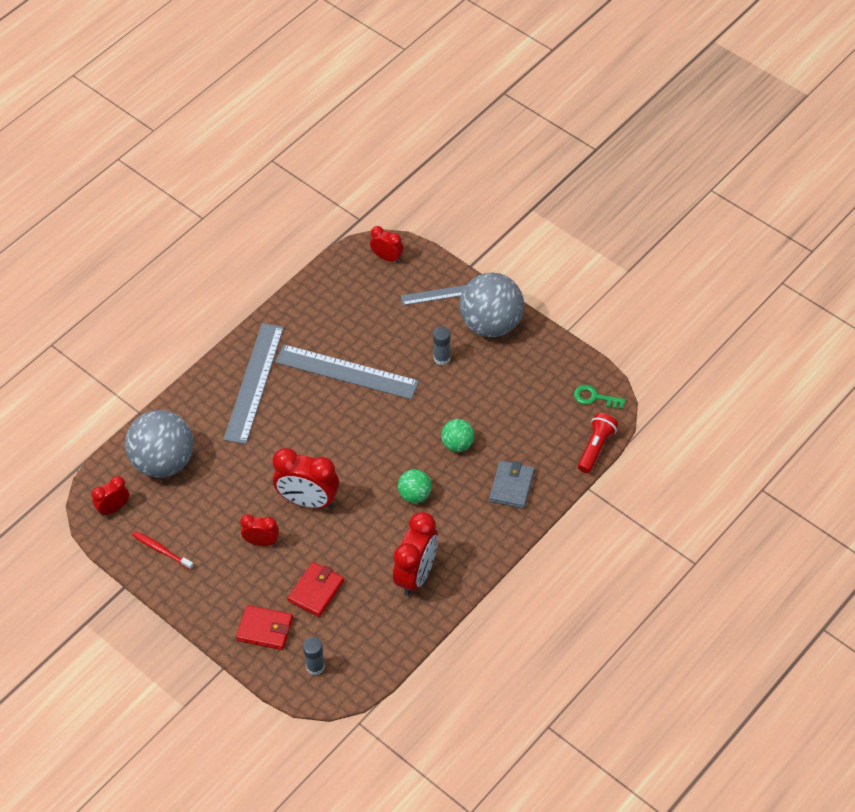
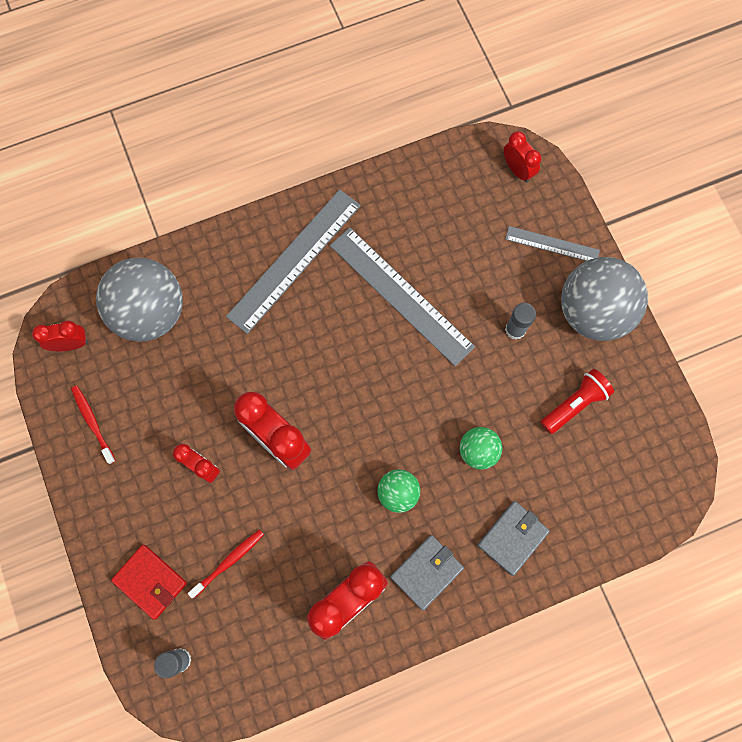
camera: 25 degrees right, 20 degrees up
red wallet [288,562,344,617] -> red toothbrush [188,529,264,598]
green key [574,385,626,409] -> none
red flashlight [578,413,618,473] -> red flashlight moved to [541,369,614,434]
none -> grey wallet [390,535,464,611]

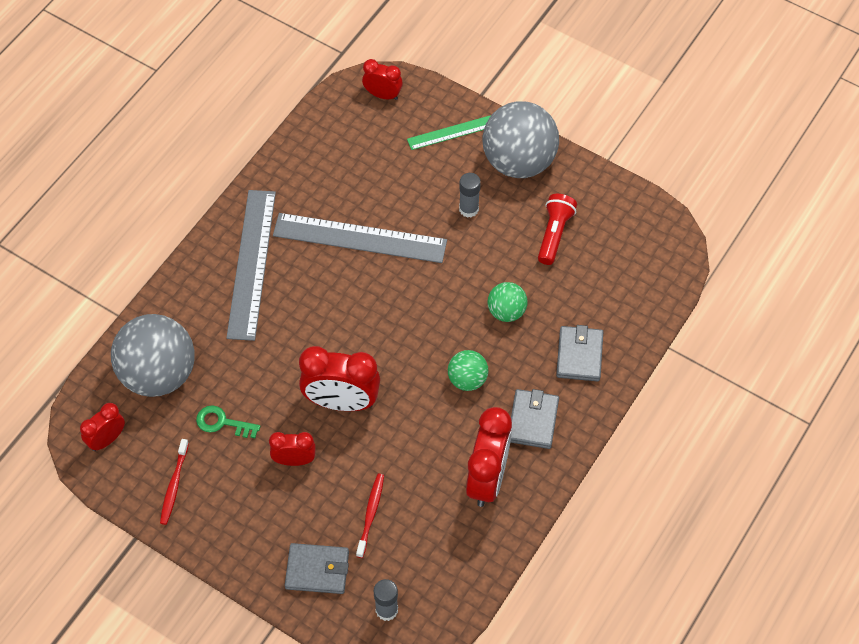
camera: 35 degrees left, 15 degrees down
red toothbrush [71,385,116,464] -> red toothbrush turned 105 degrees counterclockwise [160,439,189,525]
red wallet [111,545,187,620] -> grey wallet [285,543,349,594]
grey ruler [505,226,600,261] -> green ruler [407,115,491,150]
none -> green key [196,405,260,438]

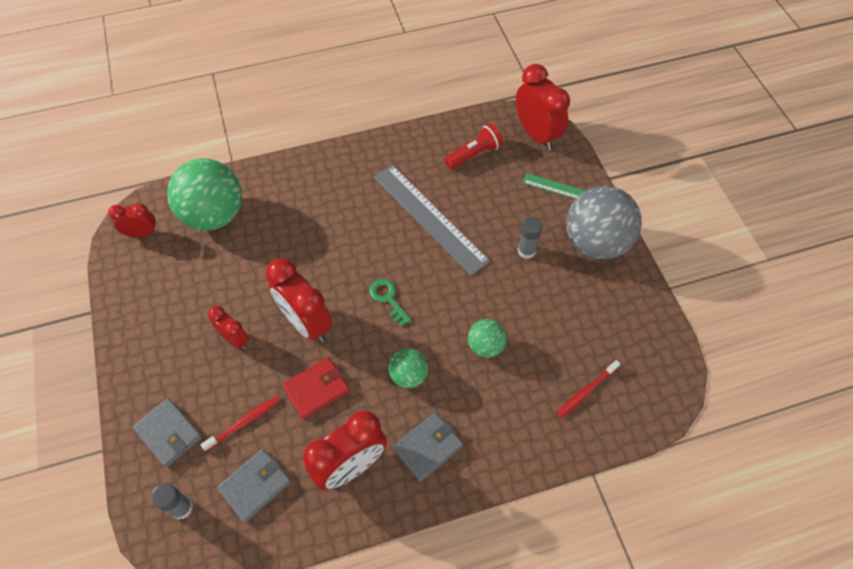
camera: 40 degrees right, 0 degrees up
grey ball [111,314,195,397] -> green ball [167,158,242,231]
red toothbrush [160,439,189,525] -> red toothbrush moved to [556,360,620,418]
green key [196,405,260,438] -> green key moved to [369,279,412,327]
grey ruler [226,190,276,341] -> none
red clock [362,59,403,100] -> red clock [516,64,570,150], size x1.77
red flashlight [538,194,577,265] -> red flashlight moved to [444,123,503,169]
grey wallet [556,325,603,381] -> grey wallet moved to [217,449,291,523]
none -> red wallet [282,357,350,420]

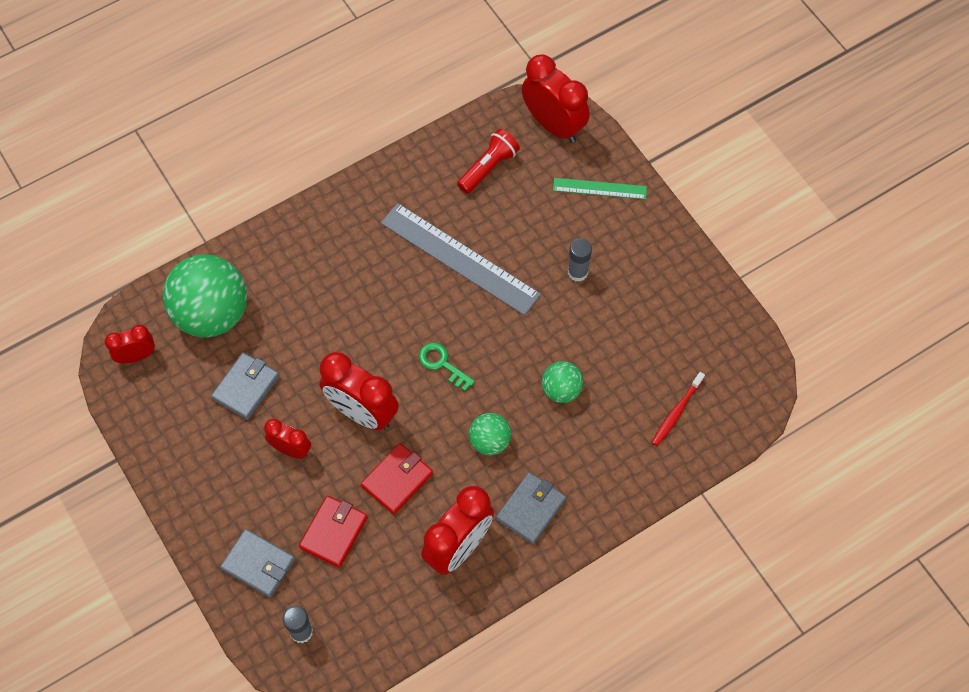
camera: 15 degrees left, 5 degrees up
red toothbrush [200,395,281,451] -> red wallet [299,496,368,568]
grey wallet [217,449,291,523] -> grey wallet moved to [211,352,280,420]
grey ball [566,186,642,259] -> none

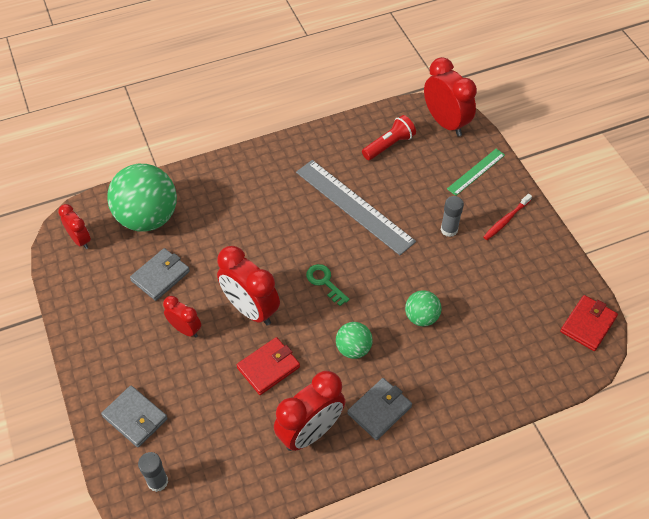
camera: 10 degrees right, 10 degrees down
red clock [105,325,155,363] -> red clock turned 60 degrees clockwise [58,204,91,249]
red wallet [299,496,368,568] -> red wallet moved to [560,295,618,351]
green ruler [553,178,647,199] -> green ruler turned 60 degrees counterclockwise [447,149,505,196]
red toothbrush [652,372,705,446] -> red toothbrush moved to [483,194,532,240]

